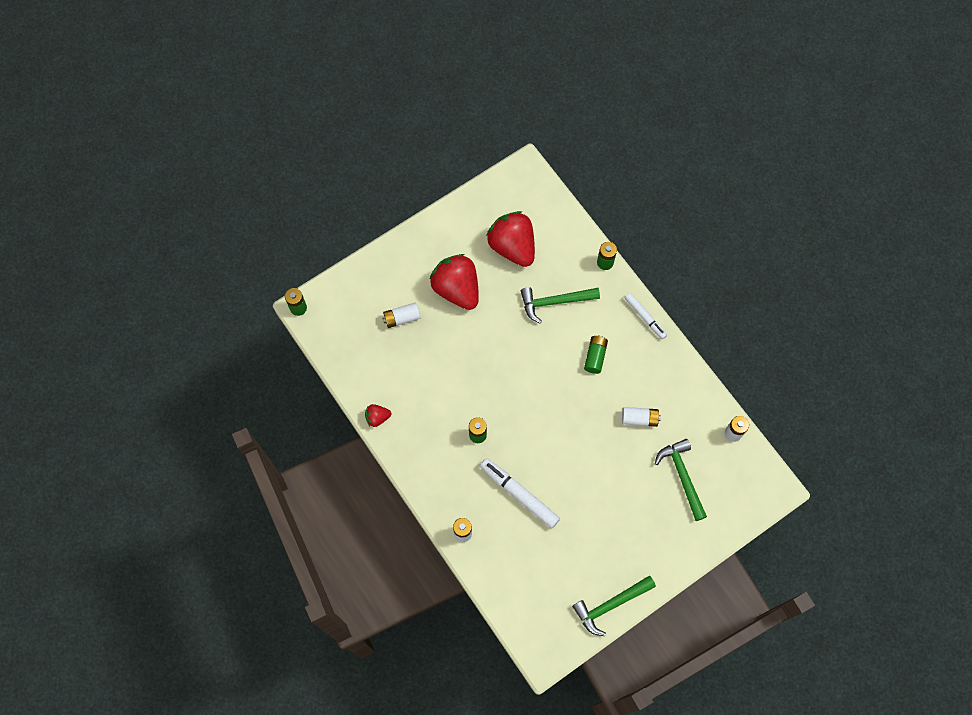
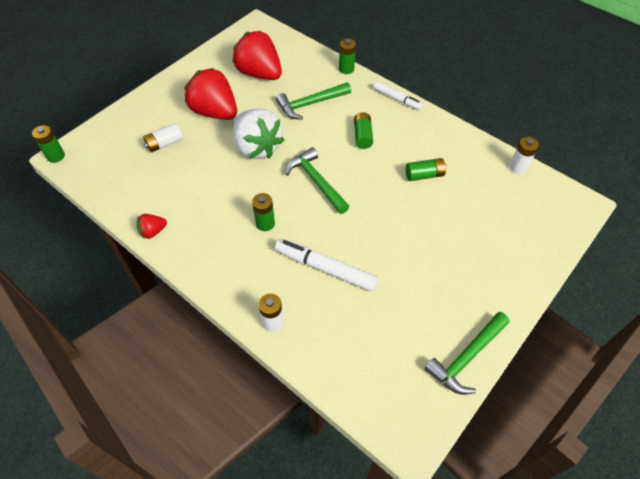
camera: 15 degrees left, 15 degrees down
white battery [622,407,661,427] -> green battery [406,158,446,181]
green hammer [655,439,707,521] -> green hammer moved to [285,147,349,214]
none -> white strawberry [233,109,285,159]

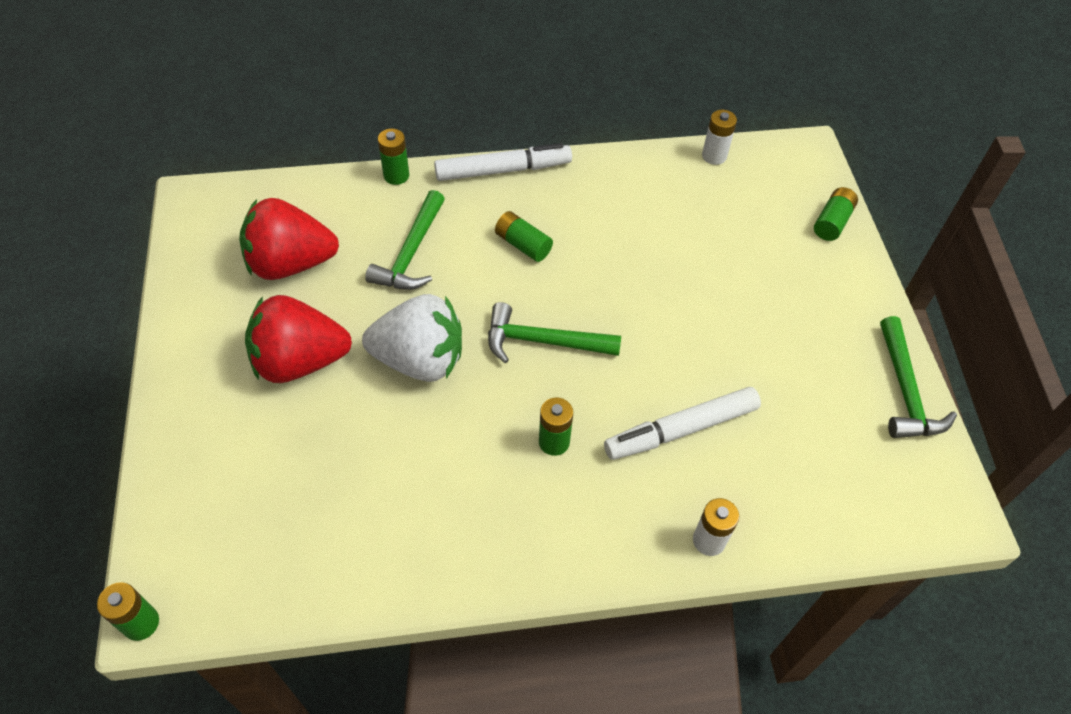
camera: 50 degrees left, 0 degrees up
red strawberry [137,214,167,239] -> none
white battery [143,123,183,153] -> none
white marker [373,82,423,110] -> white marker [434,143,572,181], size x1.58
green battery [406,158,446,181] -> green battery moved to [814,187,858,241]

